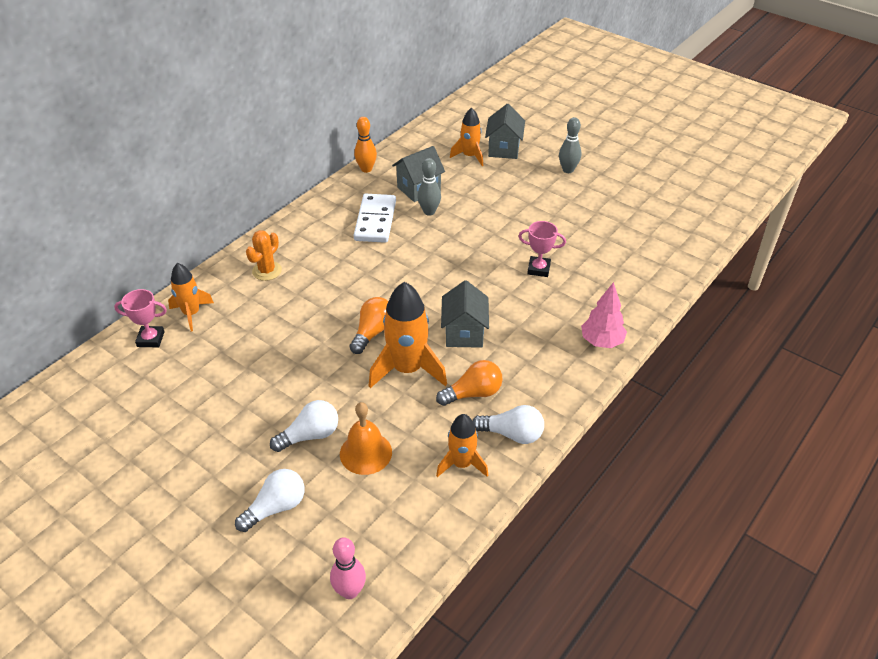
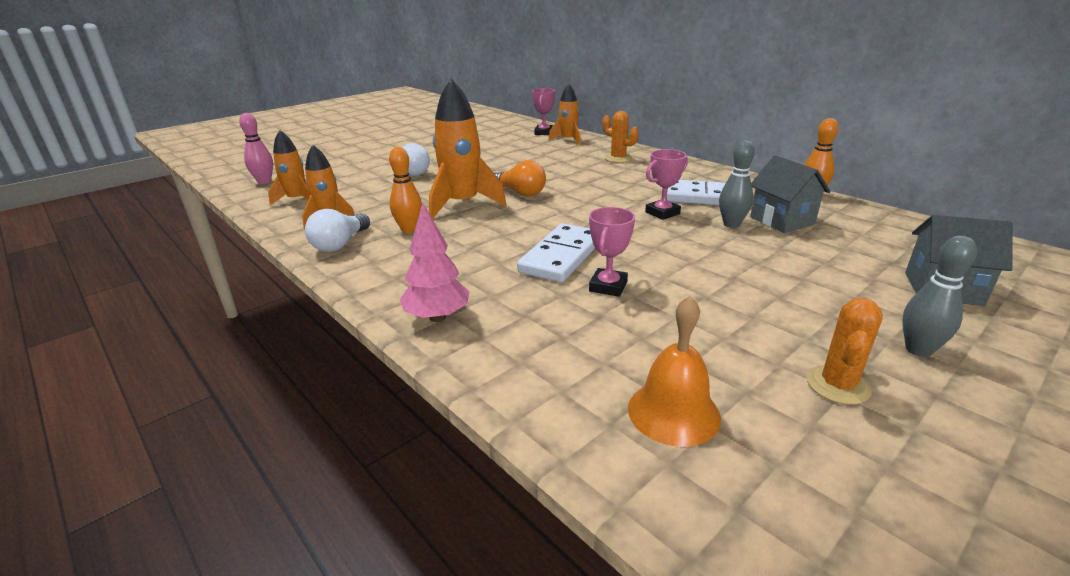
camera: 100 degrees right, 15 degrees down
white light bulb [235,469,305,532] -> none
orange bell [340,402,392,475] -> orange bell moved to [628,296,721,447]
orange light bulb [436,360,502,406] -> orange bowling pin [389,147,422,233]
grey house [441,280,489,348] -> none
orange rocket [450,107,483,166] -> orange rocket moved to [268,130,310,206]
none -> white domino [517,223,595,282]
none -> pink trophy [645,149,688,220]
none -> orange cactus [807,298,883,405]

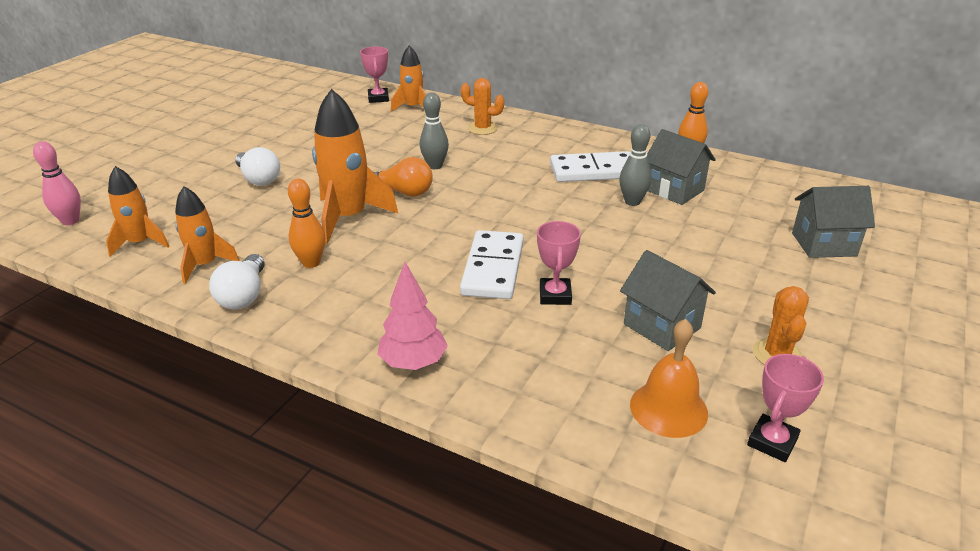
camera: 20 degrees left, 5 degrees up
pink trophy [645,149,688,220] -> pink trophy moved to [747,354,824,462]
grey bowling pin [902,235,977,357] -> grey bowling pin moved to [420,92,449,169]
none -> grey house [620,250,716,351]

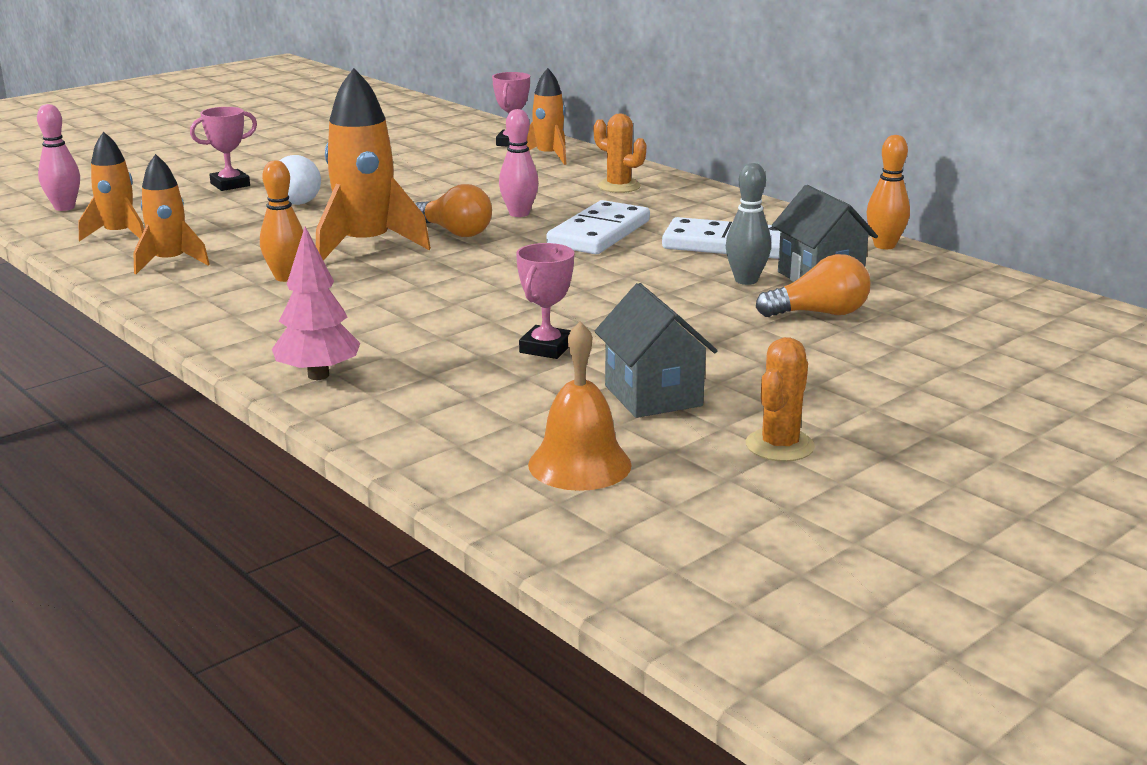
camera: 20 degrees right, 10 degrees down
white light bulb [209,254,265,310] -> none
grey bowling pin [420,92,449,169] -> pink bowling pin [499,109,539,217]
white domino [460,230,524,299] -> white domino moved to [546,200,650,254]
pink trophy [747,354,824,462] -> pink trophy moved to [190,107,257,191]
grey house [792,186,875,258] -> none
none -> orange light bulb [756,254,871,317]

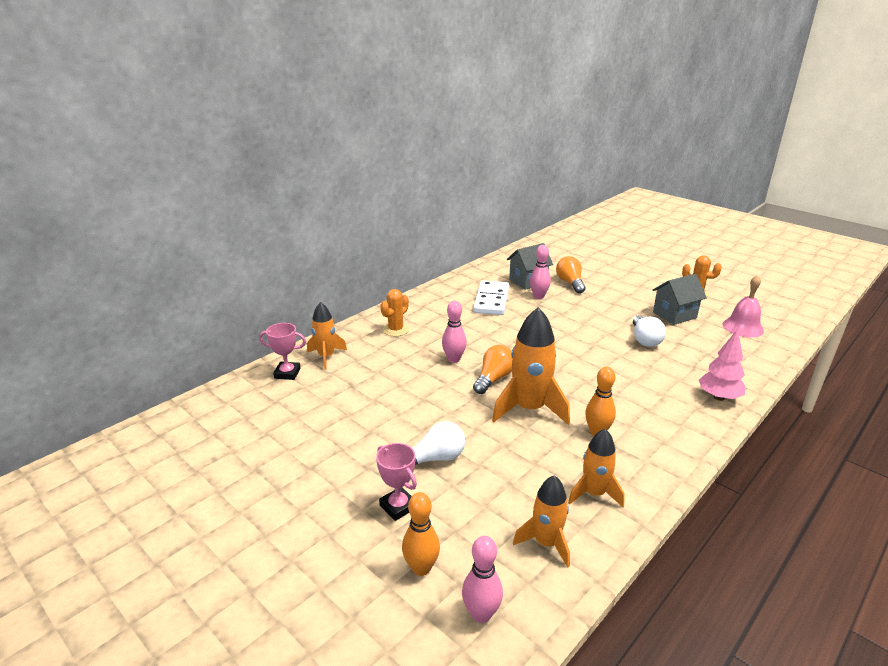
camera: 95 degrees left, 5 degrees up
pink trophy [516,243,574,359] -> white light bulb [633,315,666,347]
orange bell [528,321,632,491] -> pink bell [723,275,764,338]
white domino [546,200,650,254] -> none
grey bowling pin [726,163,771,285] -> pink bowling pin [530,245,551,299]
orange bowling pin [867,135,910,249] -> orange bowling pin moved to [402,492,440,576]

